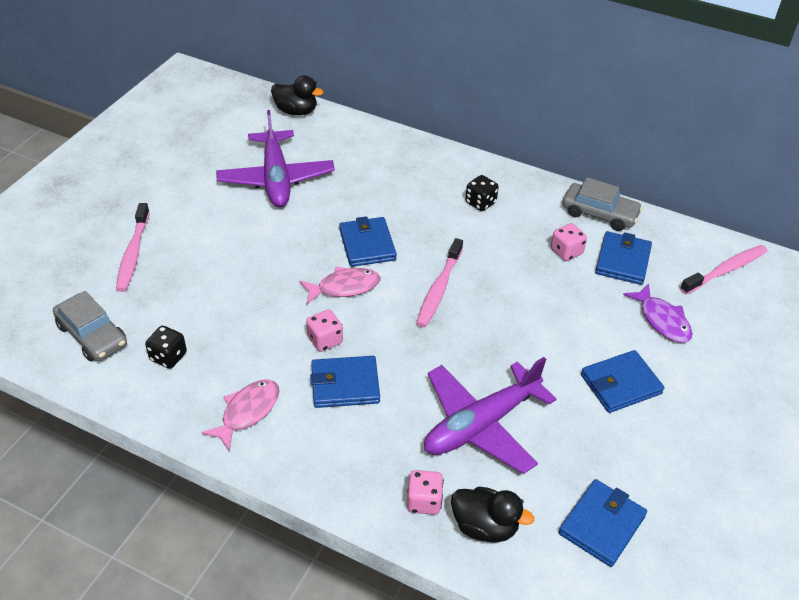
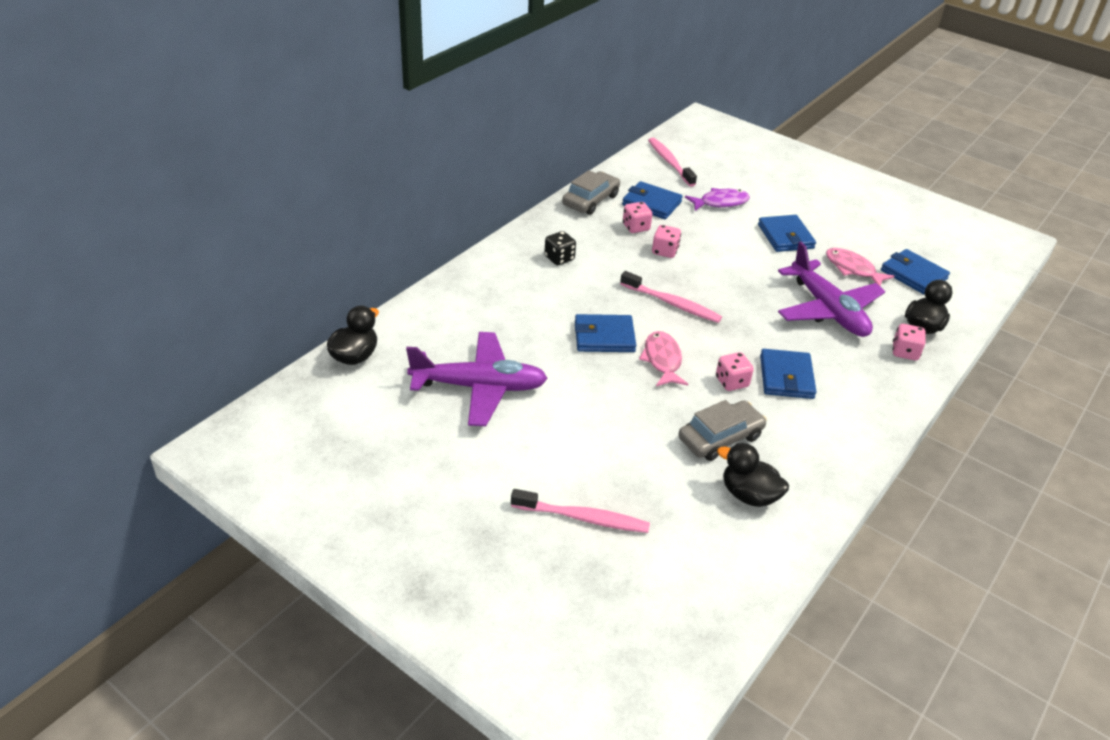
camera: 80 degrees left, 5 degrees down
grey car [53,291,127,361] -> grey car moved to [678,400,767,461]
black dice [145,326,187,369] -> black duck [717,443,789,507]
pink fish [201,379,279,452] -> pink fish moved to [826,248,895,286]
none -> pink dice [652,225,681,258]

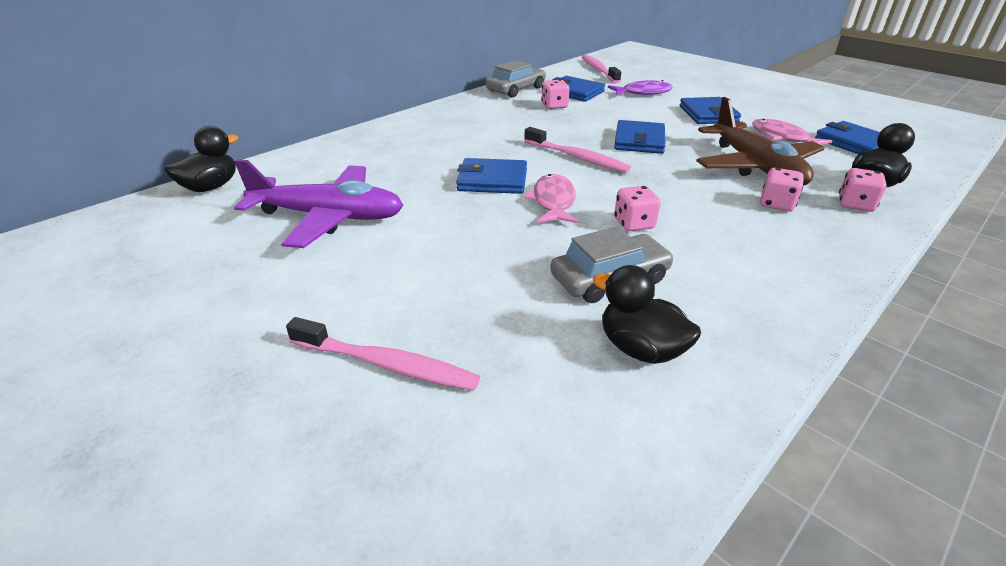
camera: 10 degrees right, 5 degrees down
black dice [544,231,576,265] -> none
pink dice [652,225,681,258] -> pink dice moved to [760,168,804,212]
blue wallet [760,349,817,399] -> blue wallet moved to [614,120,666,154]
purple plane [778,242,885,337] -> brown plane [696,97,825,186]

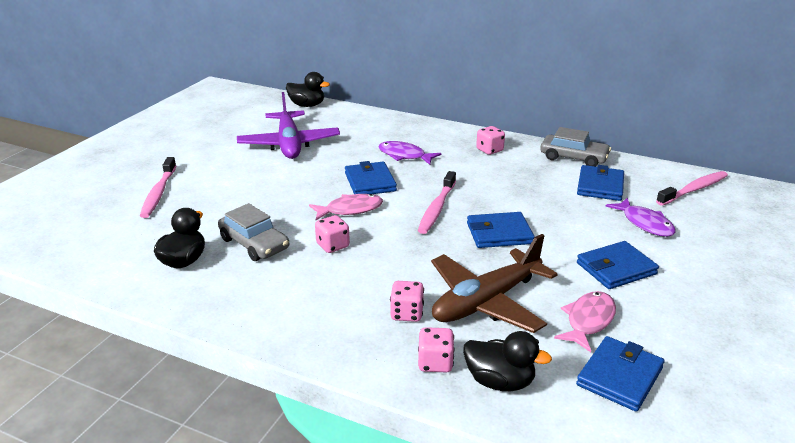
camera: 70 degrees right, 5 degrees down
pink dice [541,79,569,109] -> pink dice moved to [476,126,505,155]
none -> purple fish [378,141,441,165]

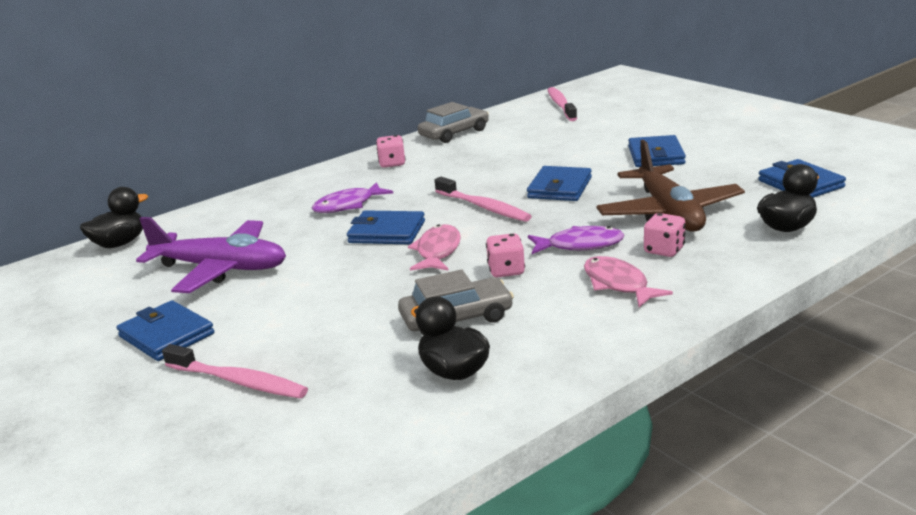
camera: 60 degrees left, 5 degrees down
pink dice [418,327,455,373] -> none
pink fish [554,291,616,352] -> pink fish moved to [584,256,673,307]
blue wallet [577,165,624,201] -> blue wallet moved to [117,300,214,361]
purple fish [605,198,676,237] -> purple fish moved to [528,226,624,254]

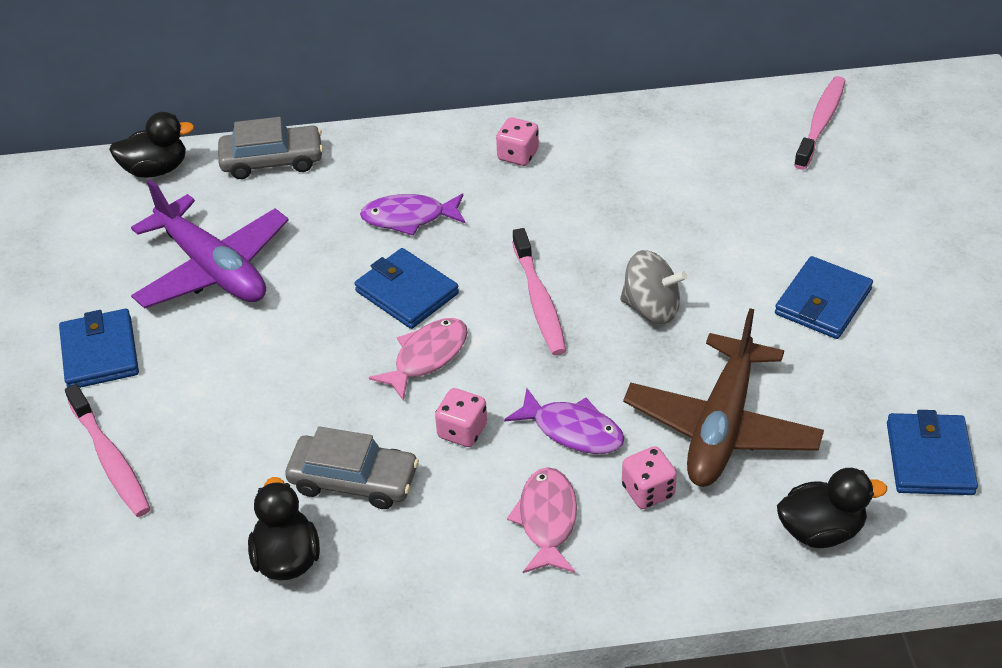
camera: 30 degrees right, 20 degrees up
grey car [418,102,489,143] -> grey car moved to [218,117,323,179]
blue wallet [527,166,592,201] -> grey spinning top [620,250,687,324]

